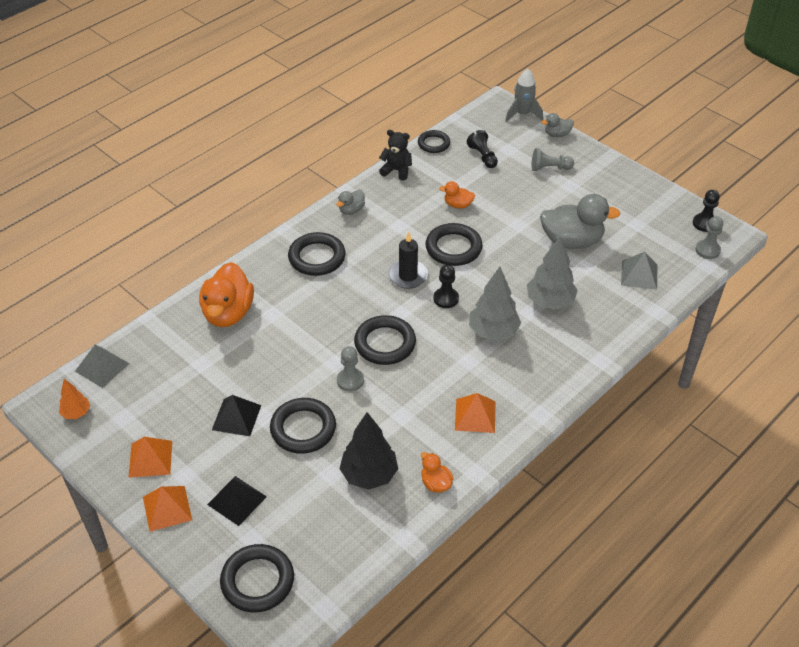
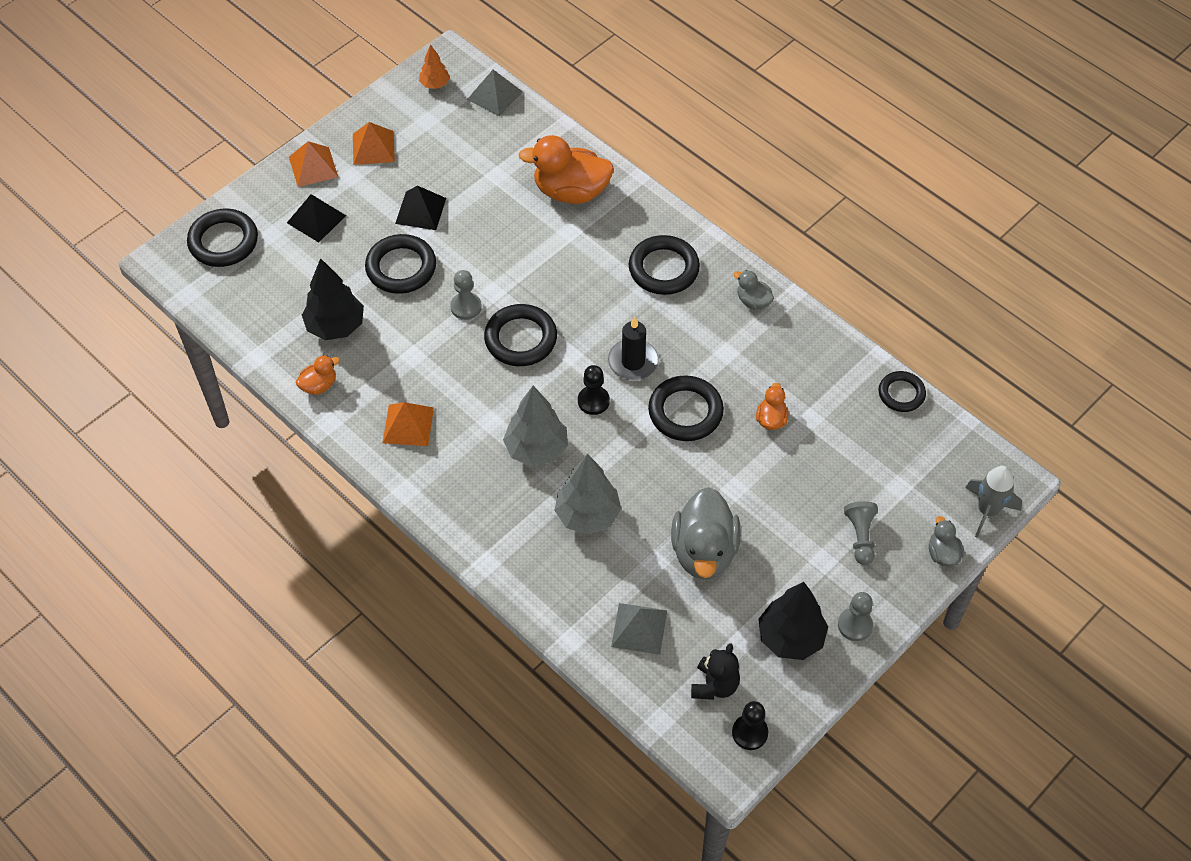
camera: 90 degrees right, 10 degrees up
black teddy bear [379,130,412,180] -> black teddy bear moved to [691,643,740,700]
black pawn [467,130,498,168] -> none
grey pawn [696,216,723,259] -> grey pawn moved to [838,592,873,641]
none -> black tree [759,582,828,660]

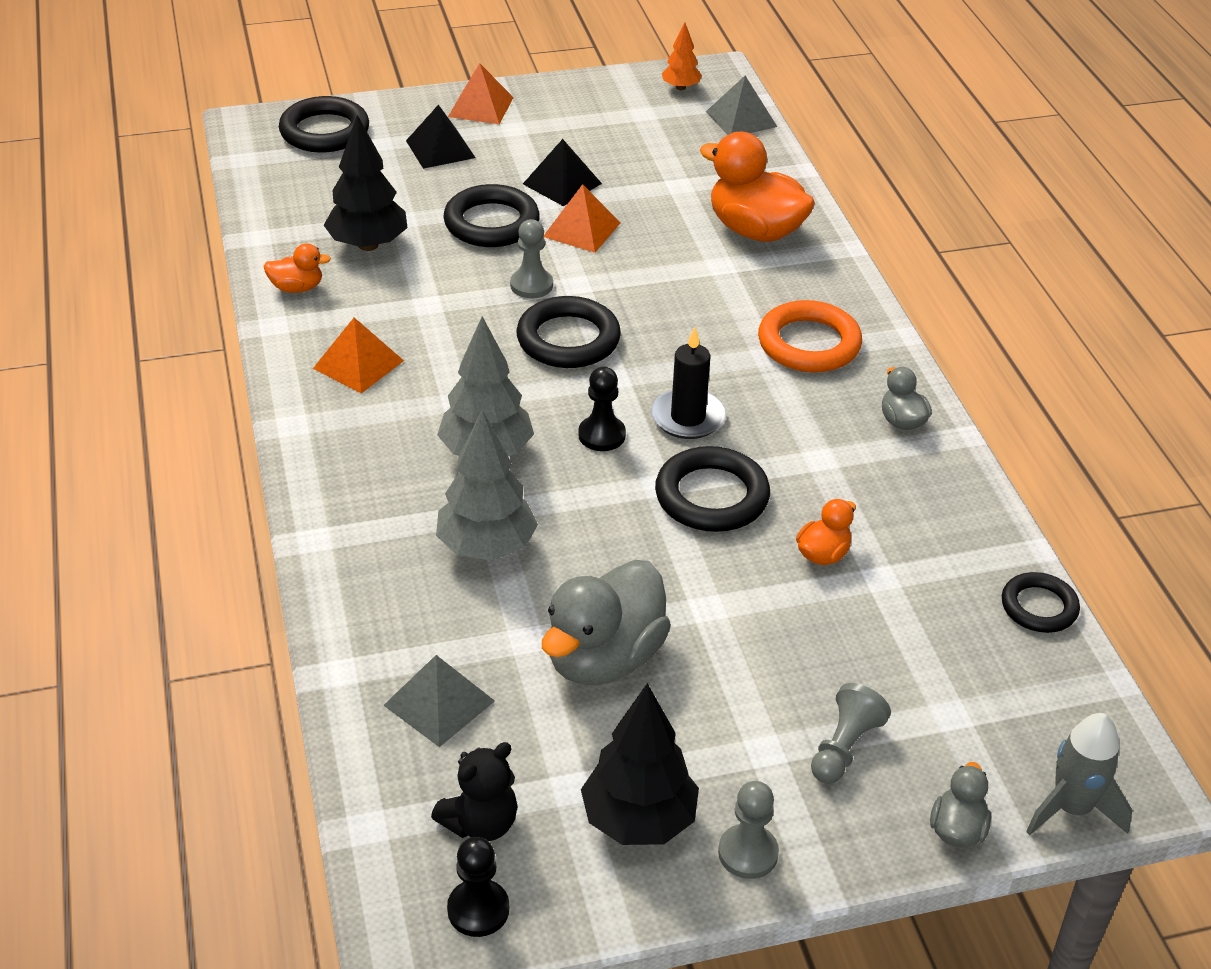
camera: 30 degrees right, 15 degrees down
orange pyramid [353,122,395,165] -> orange pyramid moved to [544,184,620,253]
black ring [629,235,700,295] -> orange ring [758,300,862,372]

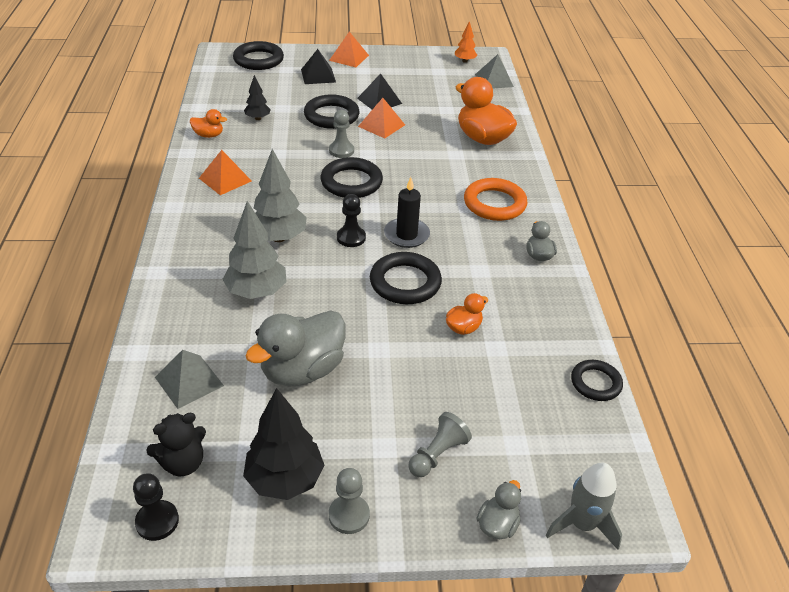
camera: 10 degrees right, 0 degrees up
black tree [324,115,408,251] -> black tree [244,75,271,120], size x0.55

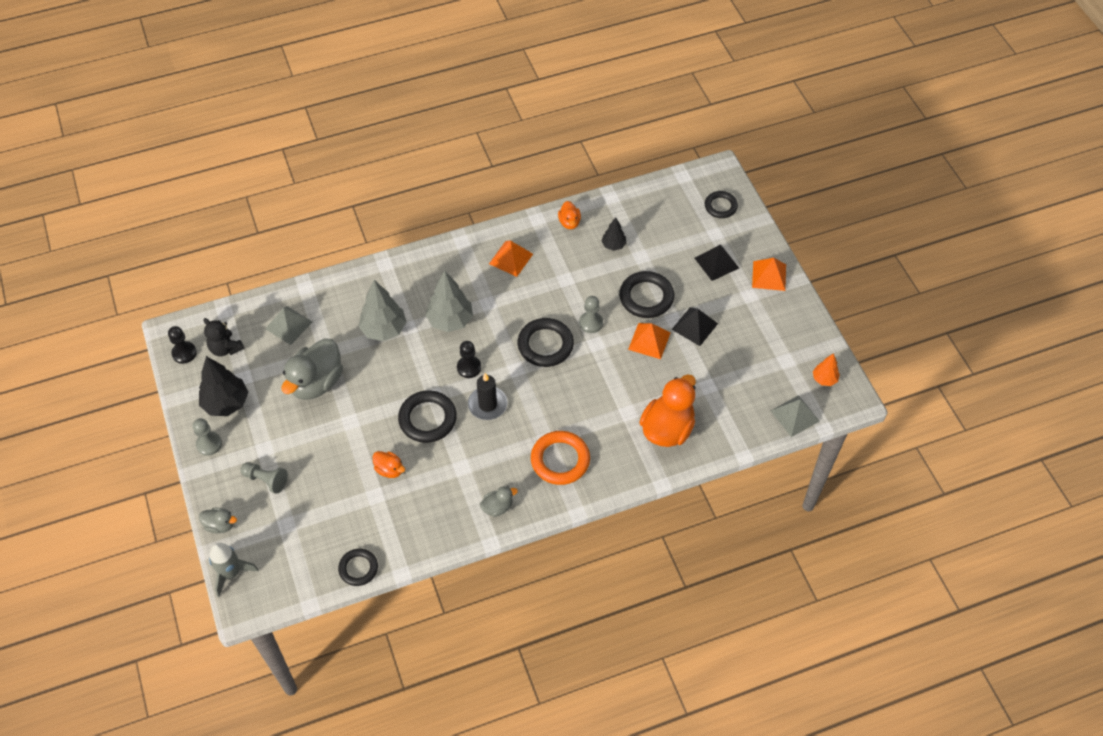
camera: 75 degrees right, 15 degrees up
black ring [233,41,284,70] -> black ring [705,191,738,218], size x0.63
grey duck [245,310,345,387] -> grey duck turned 90 degrees counterclockwise [281,338,343,400]

